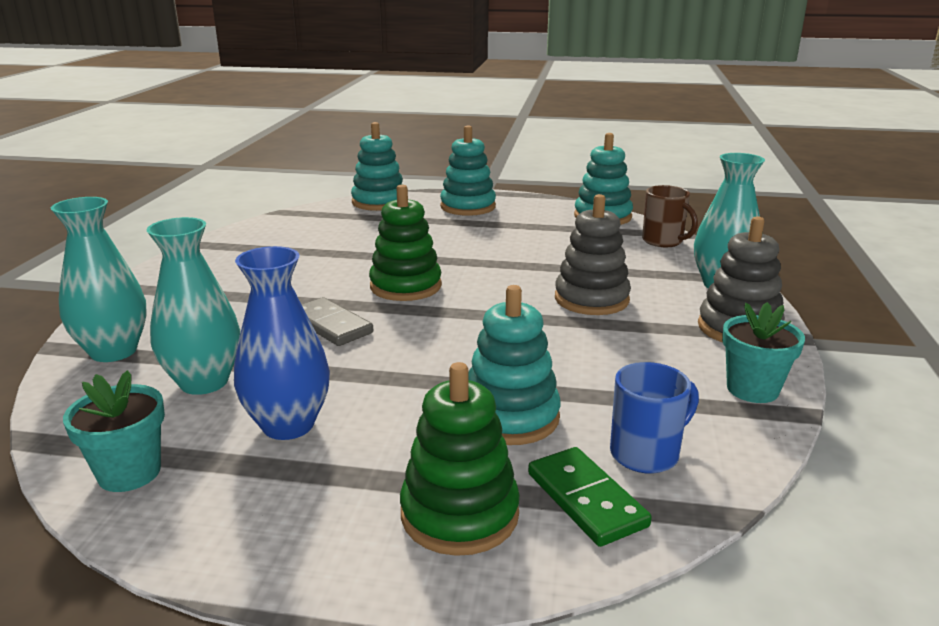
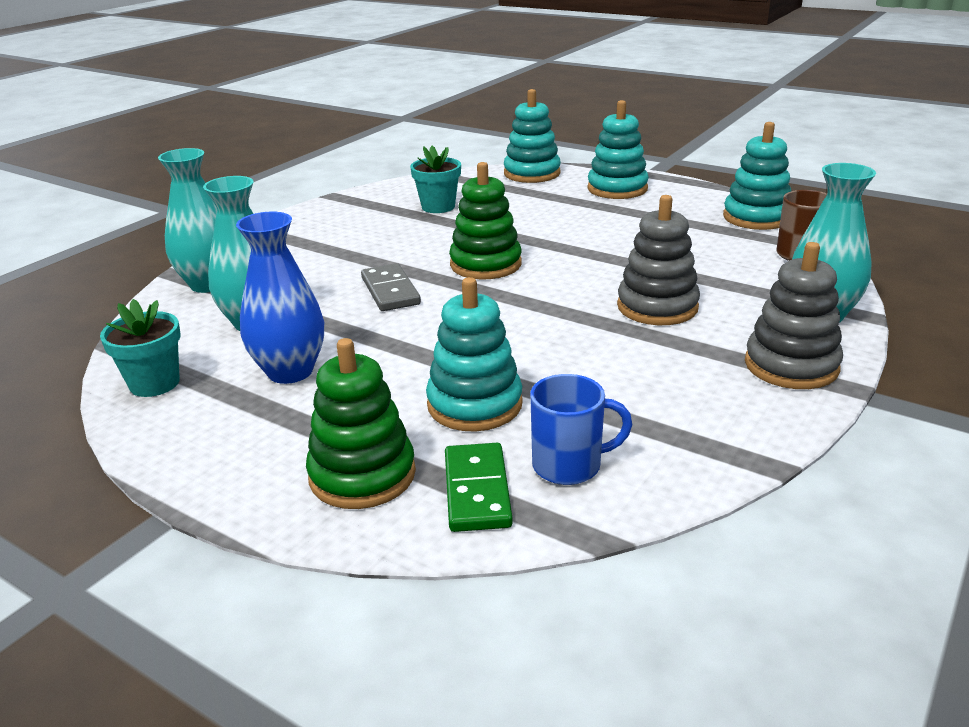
camera: 25 degrees right, 5 degrees up
turquoise flower pot [722,302,805,403] -> turquoise flower pot moved to [410,146,461,213]

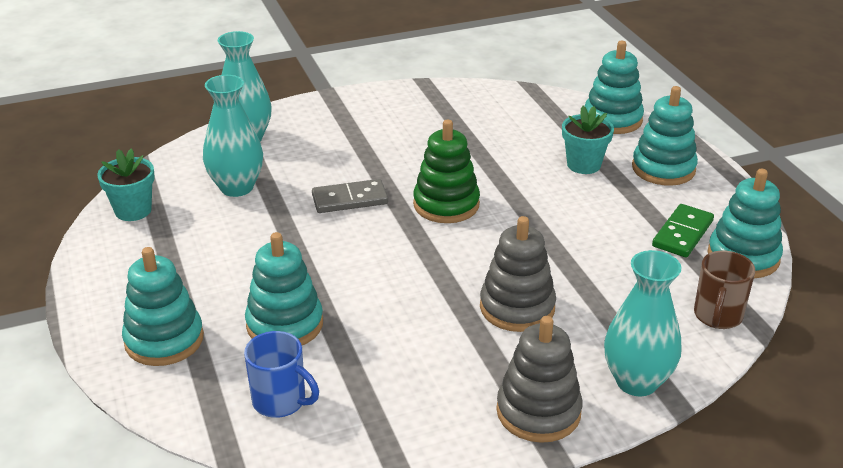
camera: 35 degrees right, 5 degrees up
blue vase [236,212,324,384] -> none
green stacking toy [306,338,416,509] -> turquoise stacking toy [122,247,204,366]
grey domino [361,263,421,311] -> grey domino turned 60 degrees clockwise [312,179,388,213]
turquoise flower pot [410,146,461,213] -> turquoise flower pot moved to [562,106,614,174]
green domino [445,443,513,532] -> green domino moved to [652,204,714,258]

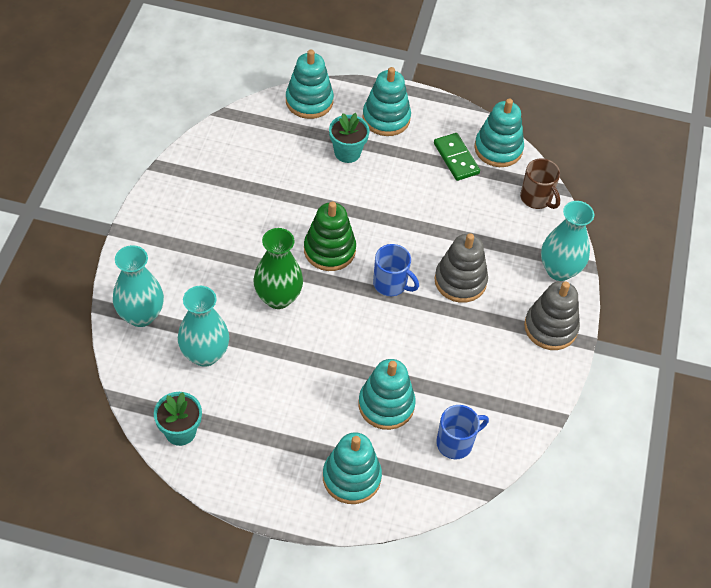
camera: 60 degrees left, 20 degrees up
grey domino [312,179,388,213] -> green vase [253,228,303,309]
none -> blue mug [373,244,419,296]

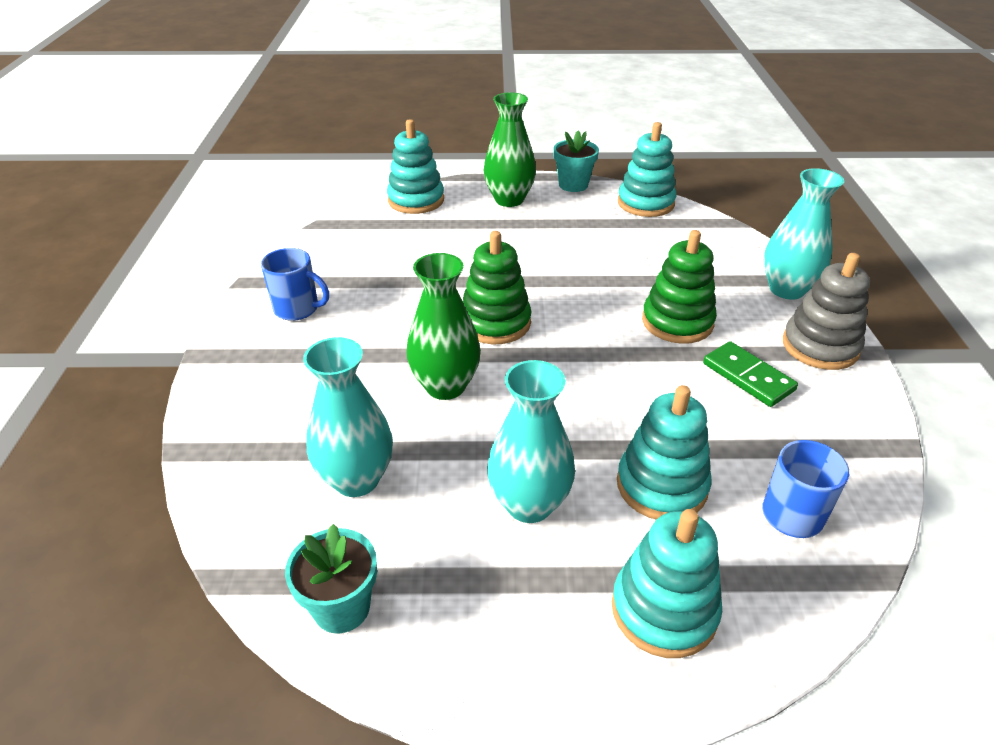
camera: 10 degrees left, 15 degrees down
turquoise vase [113,245,164,327] -> turquoise vase moved to [487,360,575,523]
turquoise flower pot [329,113,369,163] -> turquoise flower pot moved to [553,131,599,192]
turquoise stacking toy [362,67,411,136] -> green vase [483,92,536,207]
blue mug [373,244,419,296] -> blue mug moved to [261,248,329,321]
green domino [434,133,480,181] -> green domino moved to [703,341,798,407]
grey stacking toy [434,233,488,303] -> green stacking toy [642,230,717,344]
brown mug [520,159,560,209] -> none

